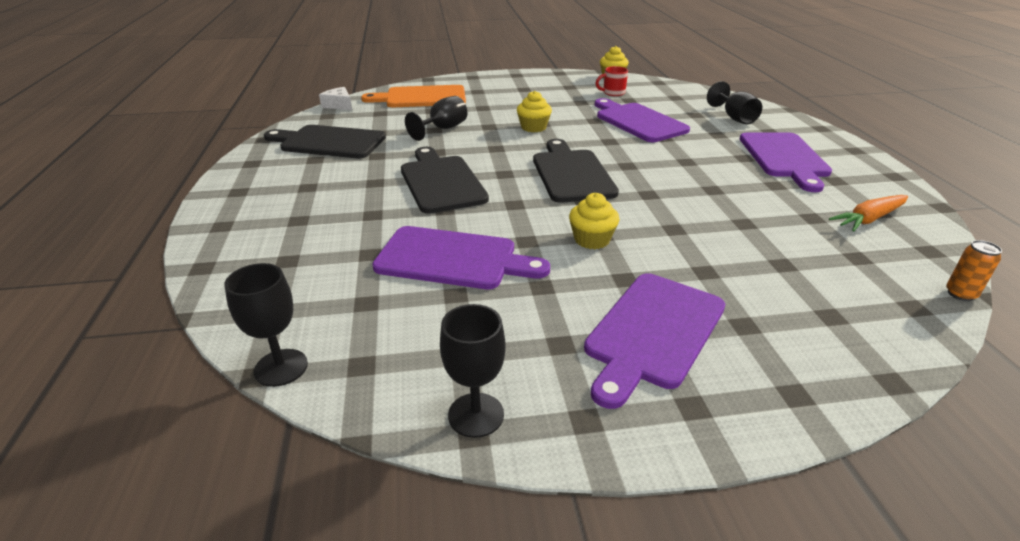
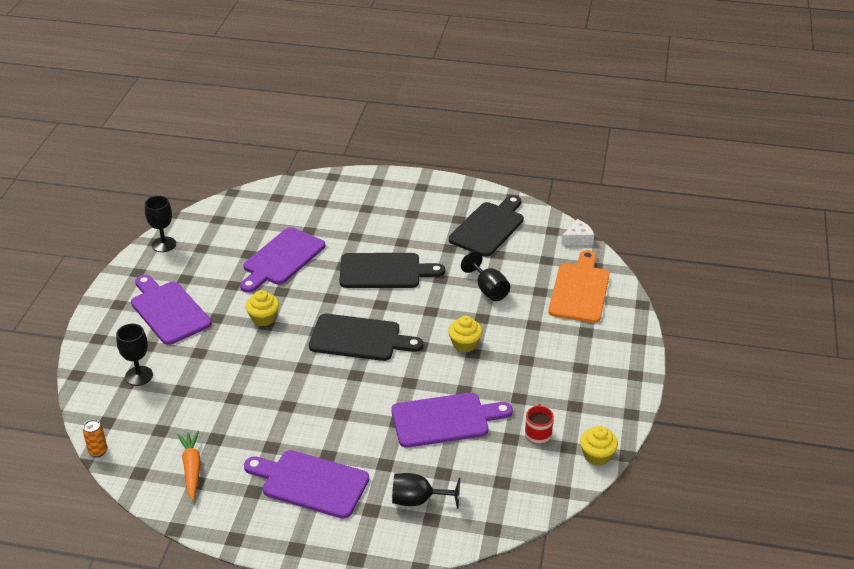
camera: 110 degrees right, 5 degrees up
black goblet [224,263,308,387] -> black goblet moved to [116,324,153,386]

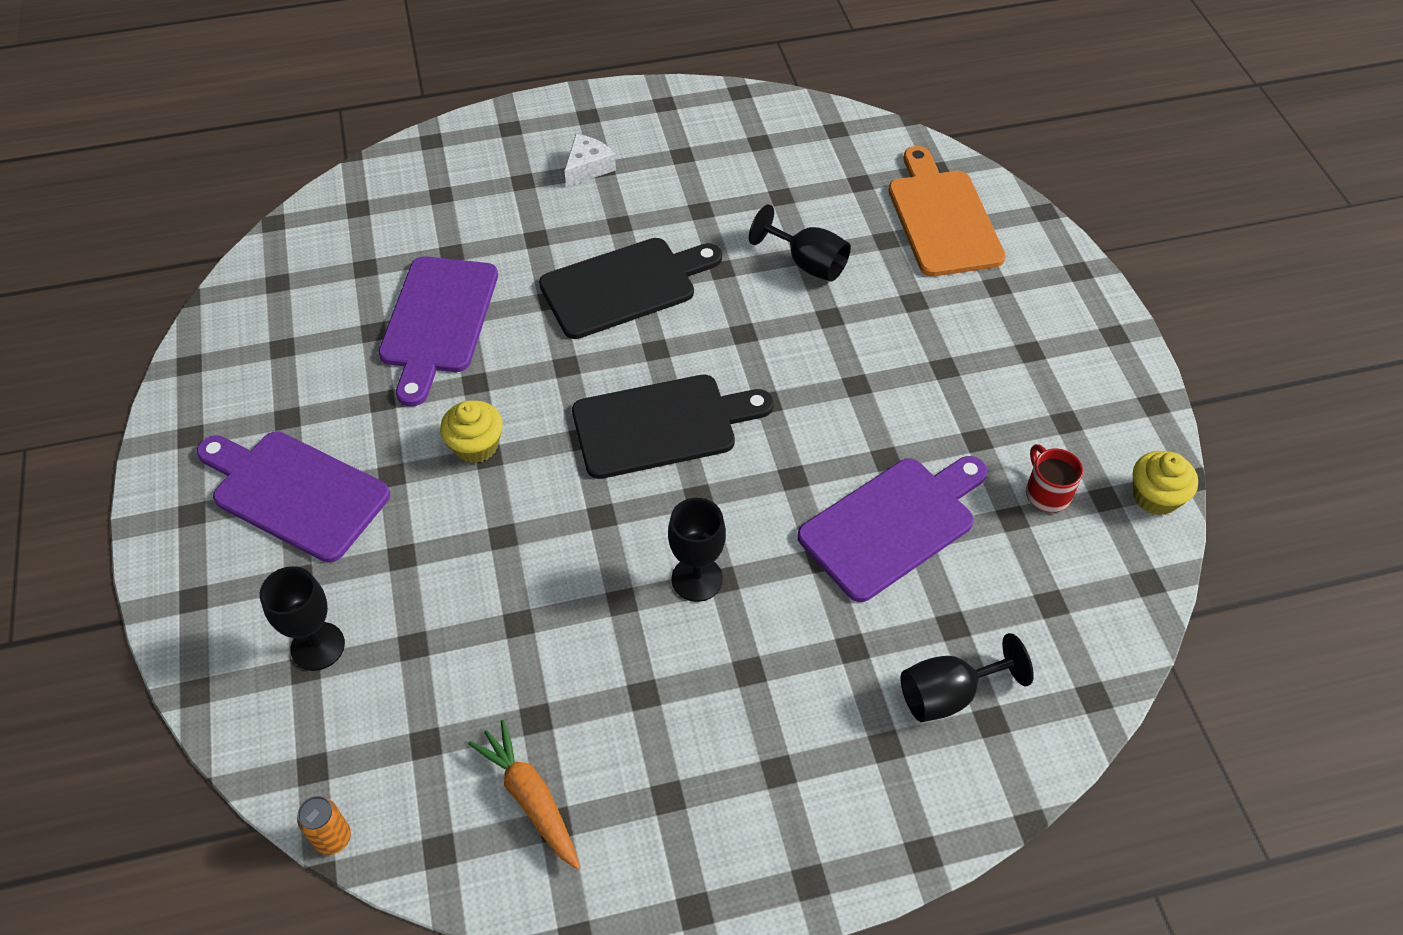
camera: 25 degrees left, 15 degrees up
black goblet [145,196,176,252] -> black goblet moved to [668,498,726,602]
purple cutting board [244,450,369,519] -> none
yellow cupcake [448,316,482,353] -> none
black cutting board [449,195,524,257] -> none
white cheese [561,219,594,245] -> white cheese moved to [564,134,616,187]

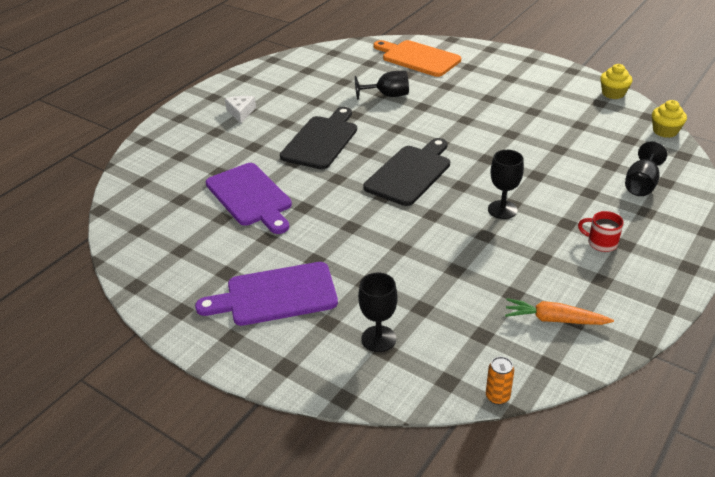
camera: 40 degrees left, 15 degrees down
yellow cupcake [440,400,503,463] -> yellow cupcake moved to [652,100,687,138]
purple cutting board [797,456,988,602] -> none
red mug [1026,444,1083,512] -> red mug moved to [578,211,624,252]

